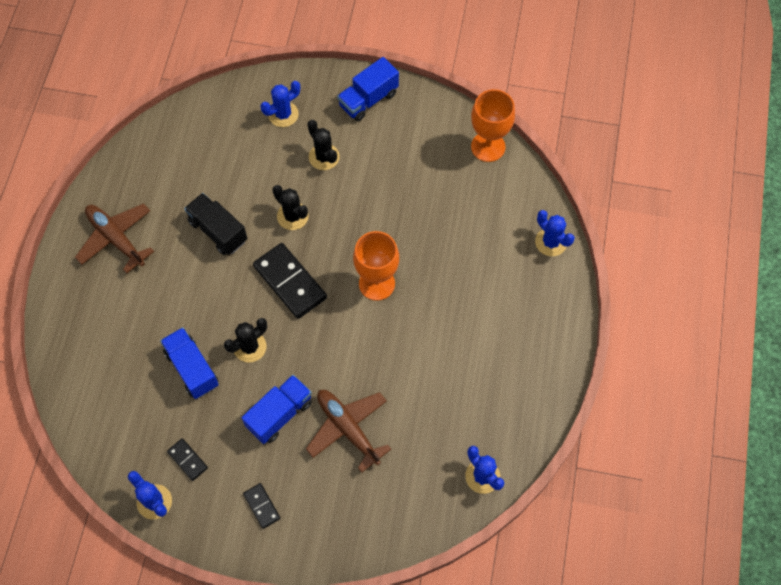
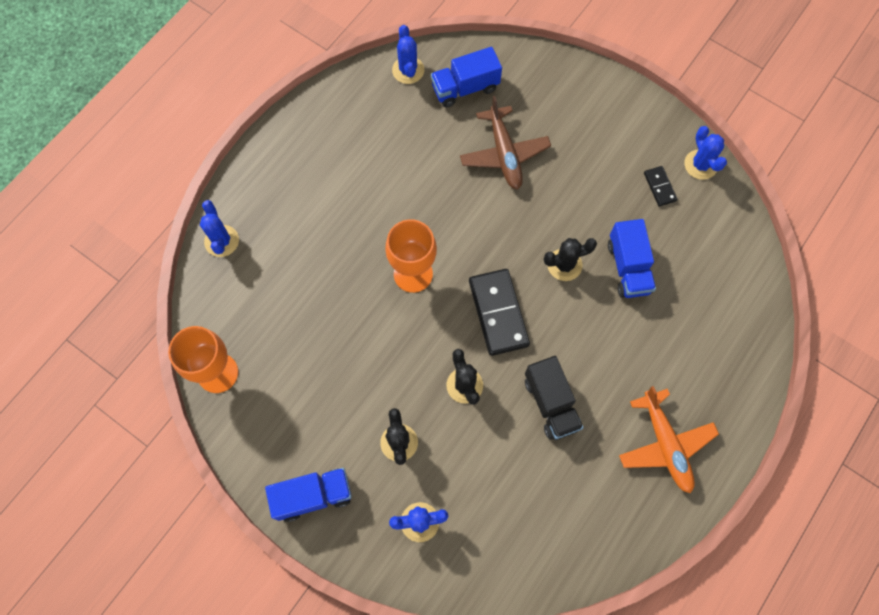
camera: 155 degrees left, 5 degrees up
brown plane [75,204,154,273] -> orange plane [619,386,719,493]
blue truck [242,375,312,444] -> blue truck moved to [431,47,502,107]
black domino [243,483,281,529] -> none

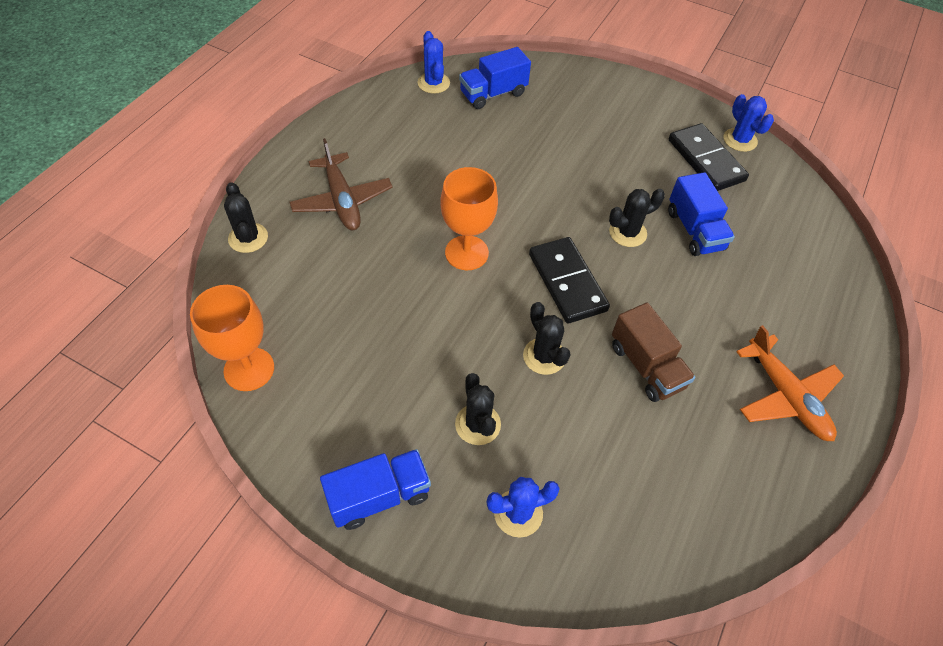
camera: 10 degrees left, 15 degrees down
blue cactus [200,200,239,257] -> black cactus [224,182,268,253]
brown plane [460,96,551,189] -> brown plane moved to [289,138,393,230]
black truck [525,356,583,440] -> brown truck [612,302,695,402]
black domino [644,166,678,207] -> black domino [669,123,749,191], size x1.97

